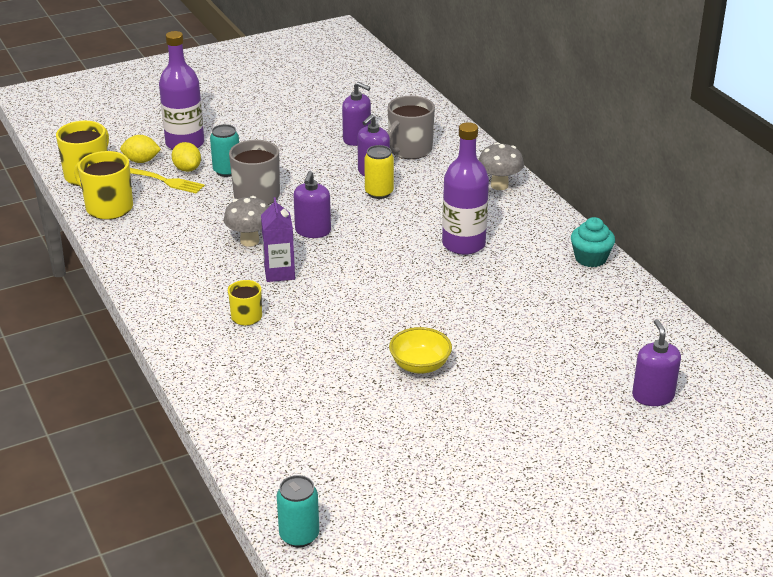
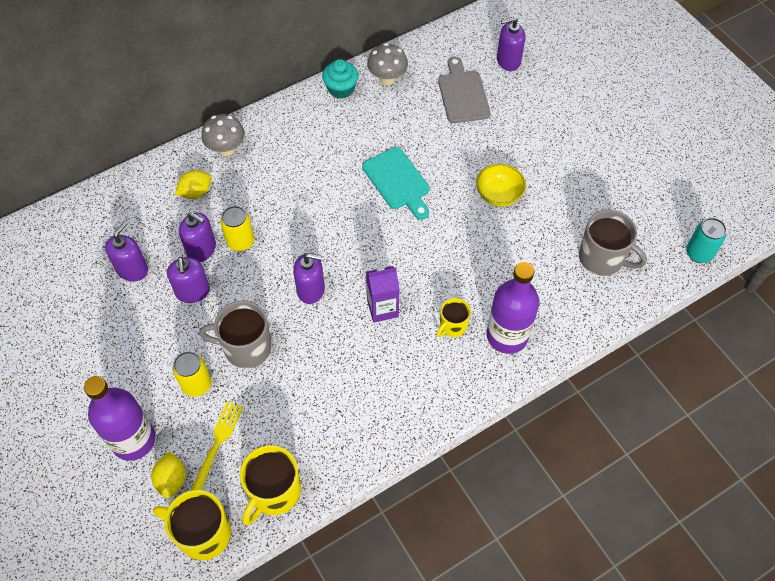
camera: 95 degrees left, 25 degrees up
yellow lemon [172,142,201,172] -> yellow lemon moved to [175,170,211,199]
turquoise can [210,124,239,177] -> yellow can [173,351,211,397]
grey mushroom [224,196,269,246] -> grey mushroom moved to [367,43,408,85]
grey mug [387,96,435,159] -> grey mug moved to [579,210,647,276]
purple bottle [442,122,489,255] -> purple bottle moved to [487,262,539,354]
none -> purple soap dispenser [167,257,210,303]
none -> turquoise cutting board [362,147,430,220]
none -> grey cutting board [438,57,491,123]

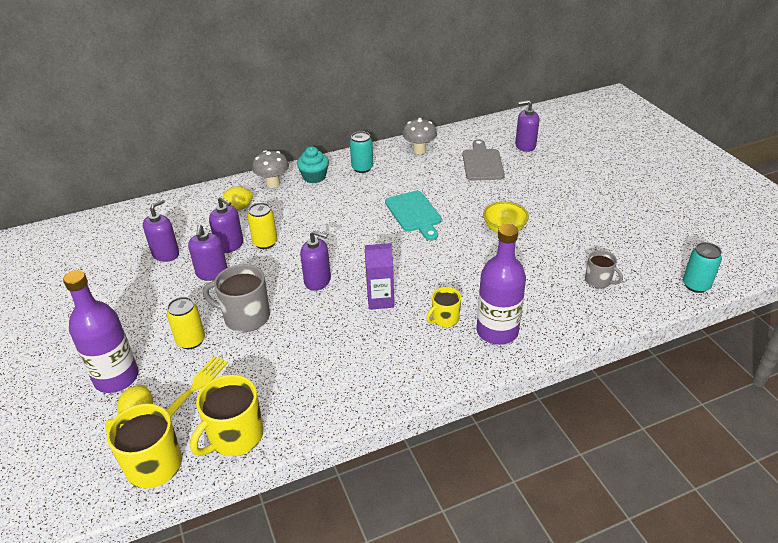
camera: 10 degrees right, 20 degrees down
turquoise cupcake [322,59,359,99] -> turquoise cupcake moved to [297,147,329,183]
grey mug [579,210,647,276] -> grey mug [585,250,623,288], size x0.59
none -> turquoise can [350,131,373,173]

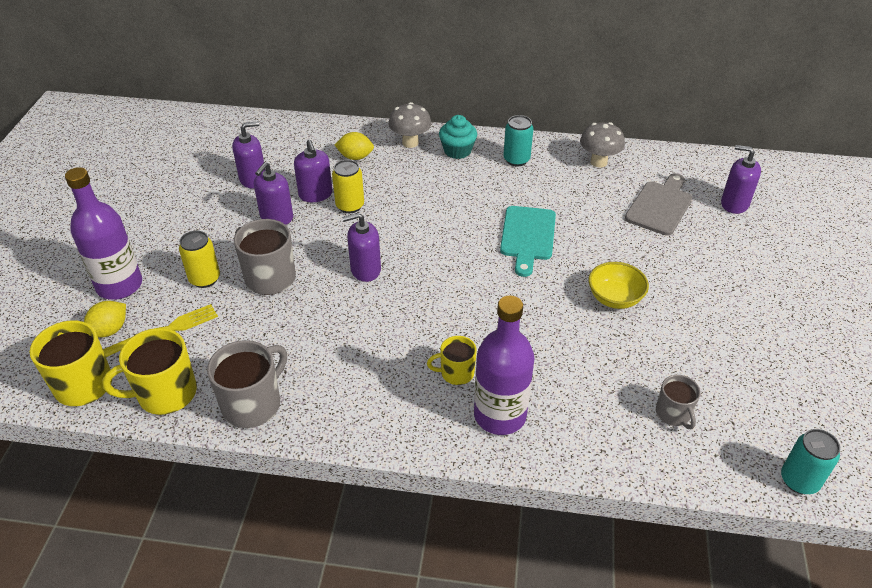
camera: 30 degrees right, 5 degrees up
purple soap dispenser [300,230,331,291] -> purple soap dispenser turned 120 degrees clockwise [342,213,381,282]
purple carton [365,243,394,310] -> none
none -> grey mug [207,340,287,428]

